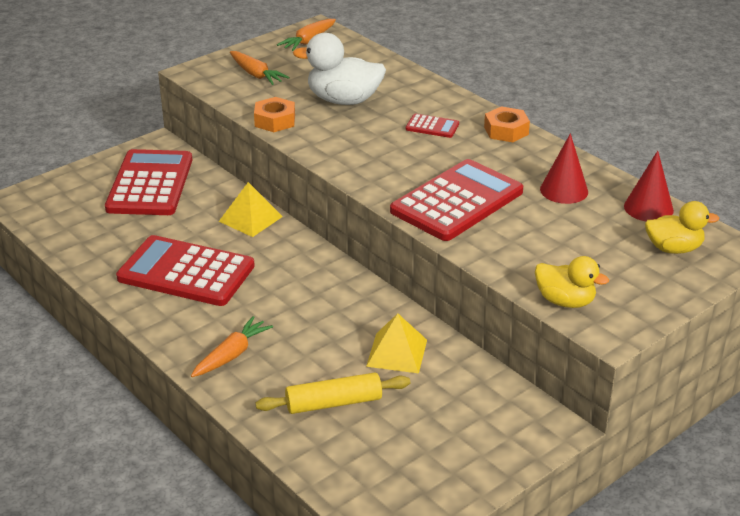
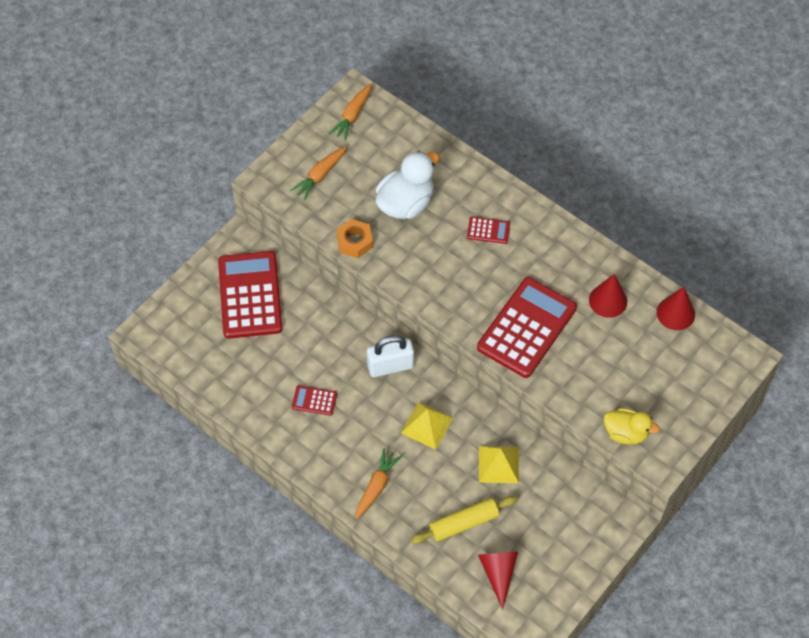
camera: 10 degrees left, 25 degrees up
red calculator [116,235,255,306] -> red calculator [292,385,337,416], size x0.43
yellow pyramid [219,182,283,237] -> yellow pyramid moved to [401,402,453,450]
orange carrot [230,51,290,85] -> orange carrot turned 90 degrees clockwise [290,146,347,200]
white duck [293,33,386,105] -> white duck turned 135 degrees clockwise [375,151,439,219]
orange nut [484,106,530,142] -> none
yellow duck [645,201,719,254] -> none
none -> white padlock [367,335,414,377]
none -> red cone [478,552,518,610]

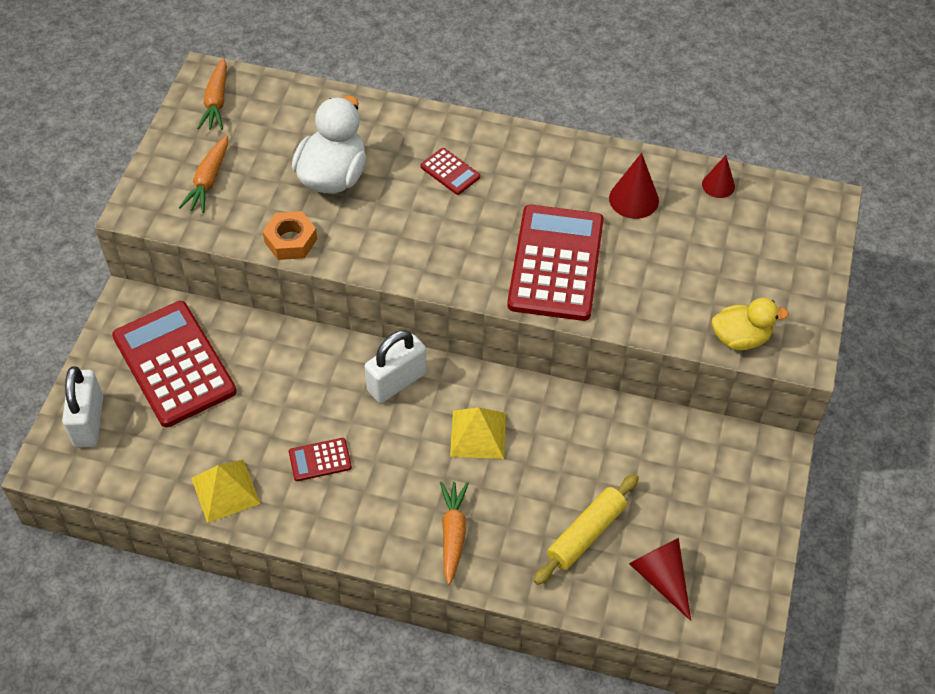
camera: 25 degrees left, 5 degrees down
red calculator [467,217,510,244] -> red calculator turned 60 degrees clockwise [421,148,480,195]
yellow pyramid [479,446,519,483] -> yellow pyramid moved to [191,460,260,523]
red cone [657,287,695,330] -> red cone [702,155,735,198], size x0.67
none -> white padlock [62,366,103,447]

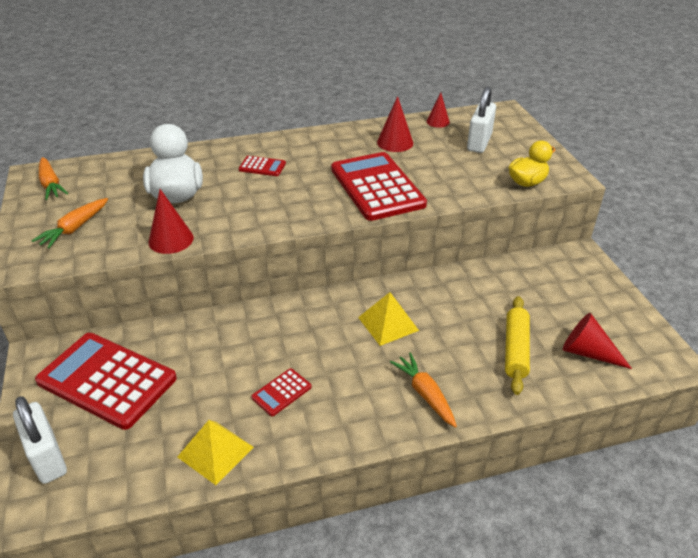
camera: 30 degrees left, 15 degrees down
orange carrot [178,135,228,213] -> orange carrot turned 45 degrees clockwise [31,198,108,249]
orange nut [262,211,317,260] -> red cone [149,189,194,254]
white padlock [365,330,427,403] -> white padlock moved to [467,87,496,153]

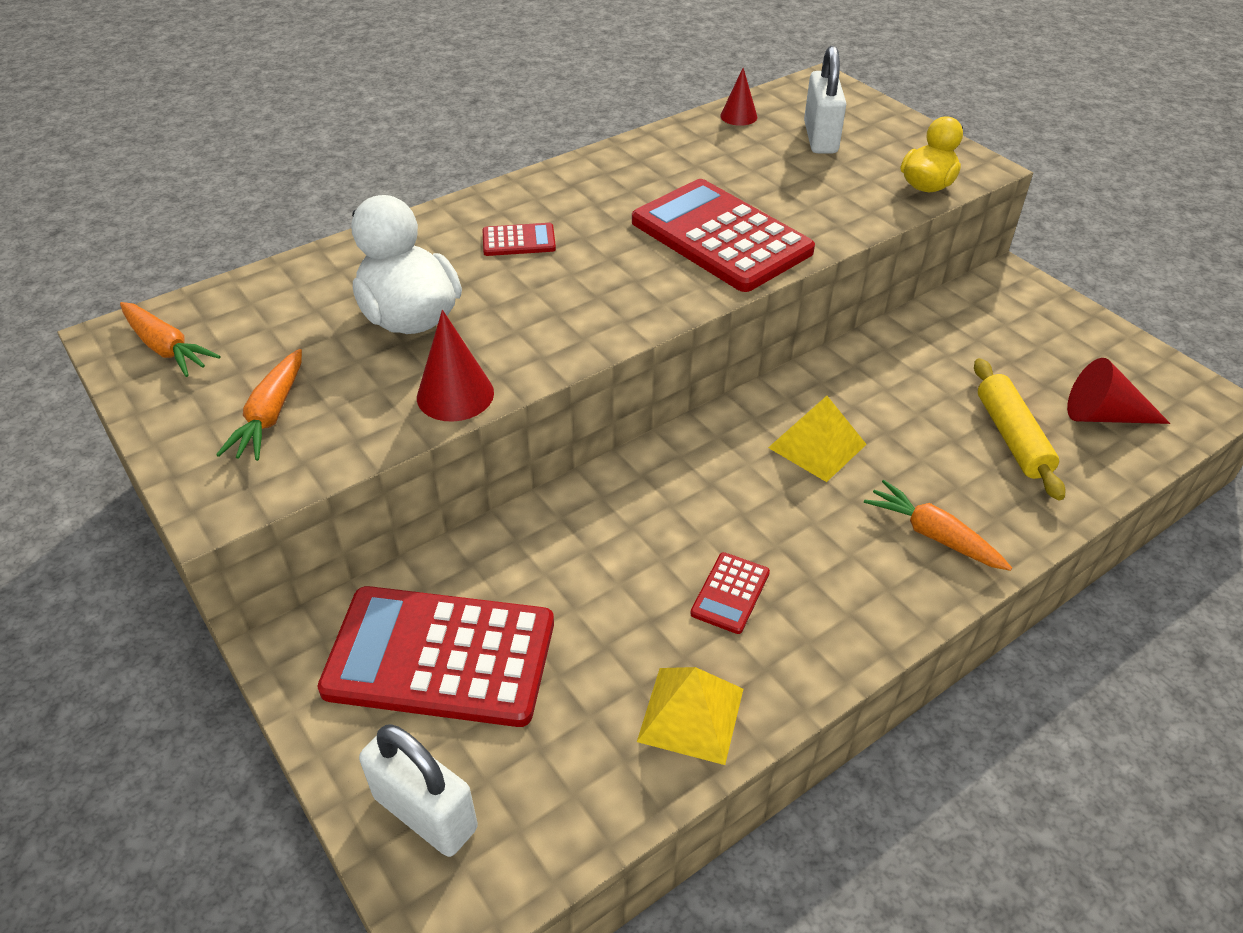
camera: 20 degrees left, 5 degrees up
red cone [377,96,413,152] -> none

